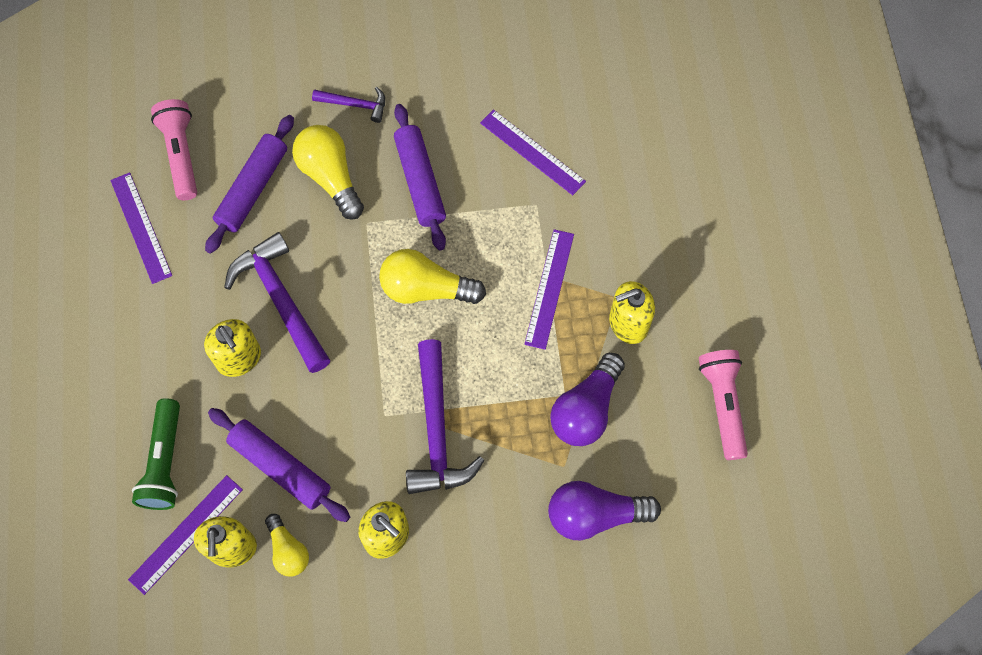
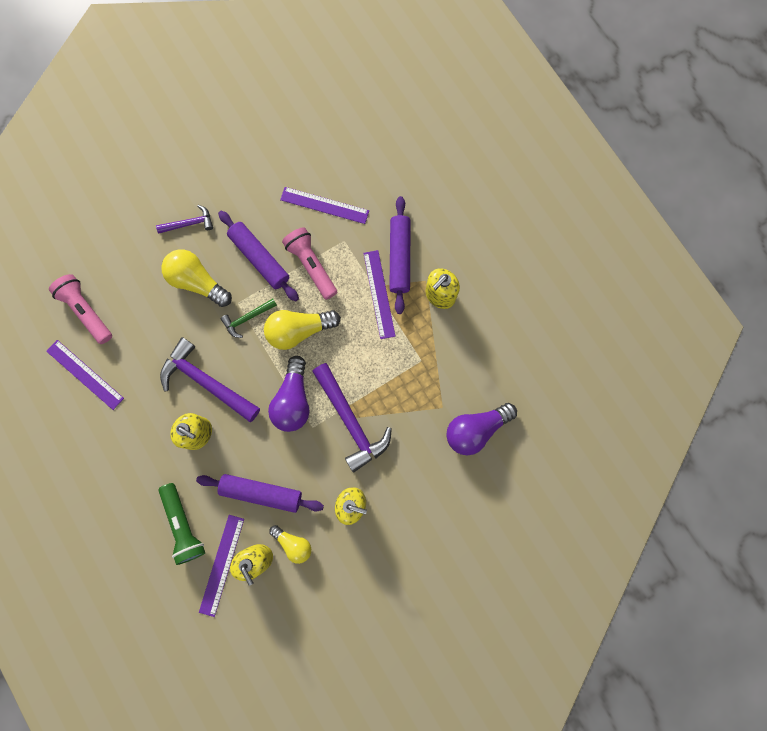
camera: 25 degrees left, 10 degrees up
purple rolling pin [205,115,294,254] -> purple rolling pin moved to [389,196,411,314]
purple light bulb [550,353,625,446] -> purple light bulb moved to [268,356,310,432]
pink flashlight [699,350,748,460] -> pink flashlight moved to [282,227,337,300]
none -> green hammer [221,298,277,338]

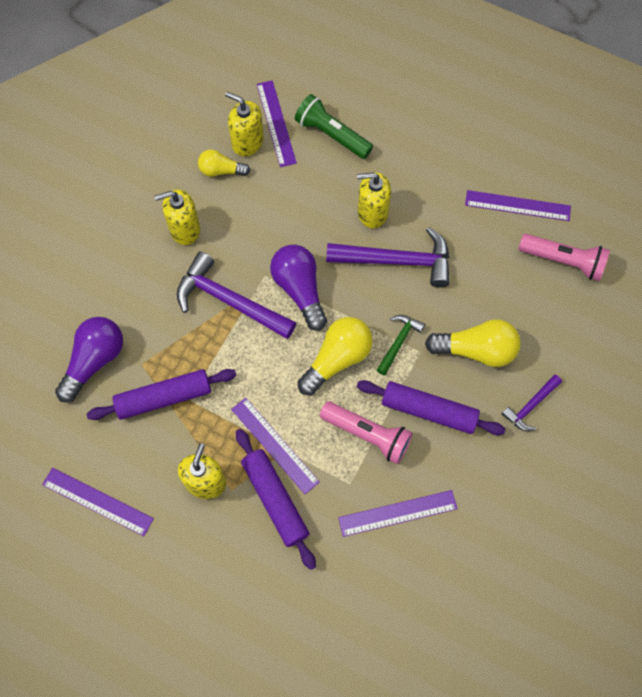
camera: 150 degrees right, 10 degrees down
purple rolling pin [196,474,324,513] -> purple rolling pin moved to [87,369,236,420]
none -> purple ruler [42,468,154,536]

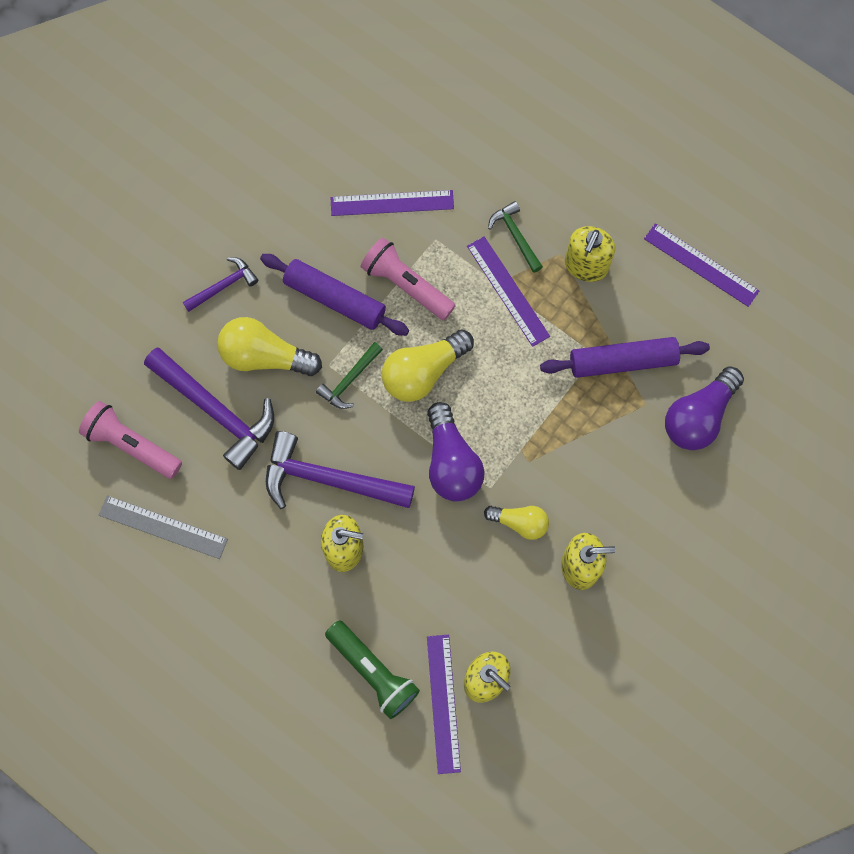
camera: 170 degrees left, 5 degrees up
purple hammer [177,251,296,339] -> purple hammer moved to [144,348,274,470]
yellow light bulb [198,149,250,177] -> yellow light bulb moved to [484,506,549,540]
purple rolling pin [236,429,316,570] -> green hammer [488,201,543,273]
purple ruler [465,190,571,221] -> grey ruler [99,495,228,559]

